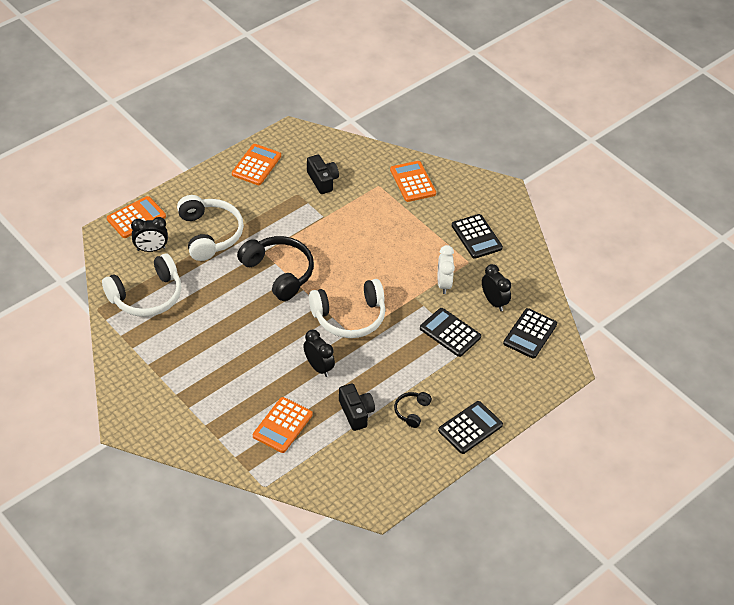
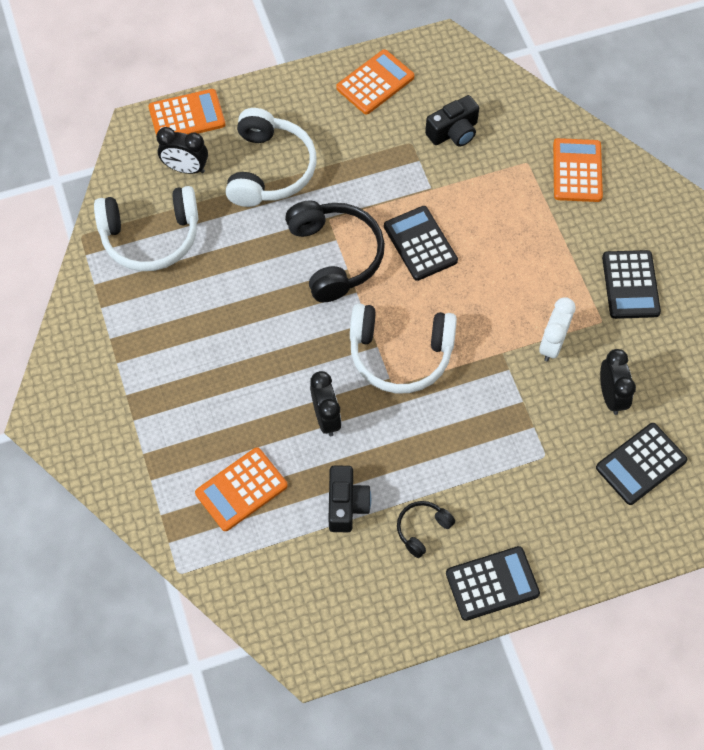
camera: 25 degrees right, 15 degrees up
black camera [307,155,339,194] -> black camera turned 60 degrees clockwise [425,95,479,147]
black calculator [420,308,481,357] -> black calculator moved to [384,206,458,281]

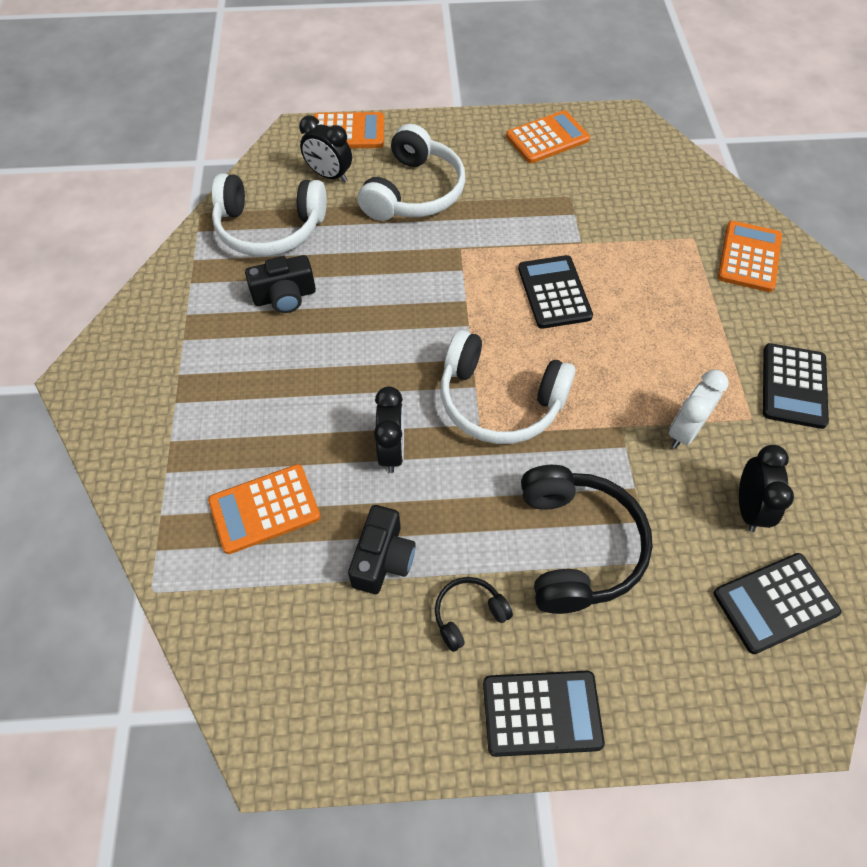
camera: 15 degrees right, 5 degrees down
black headphones [285,201,385,302] -> black headphones moved to [521,465,653,614]
black camera [425,95,479,147] -> black camera moved to [245,255,316,313]

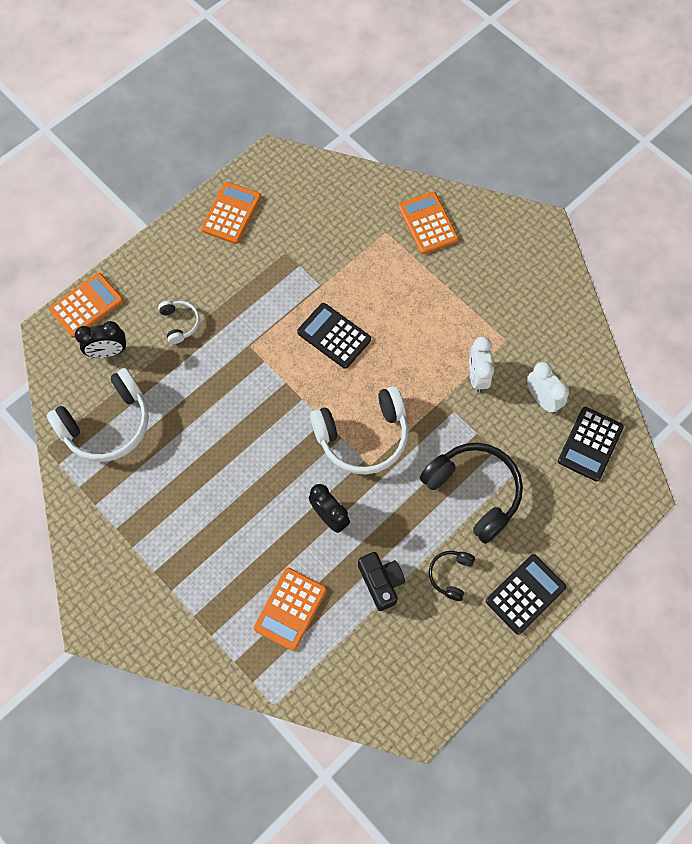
camera: 40 degrees left, 10 degrees up
black camera [245,255,316,313] -> none
white headphones [358,124,465,221] -> white headphones [158,301,200,344], size x0.49
black clock [739,445,794,532] -> white clock [527,362,569,413]
black calculator [763,343,829,429] -> none

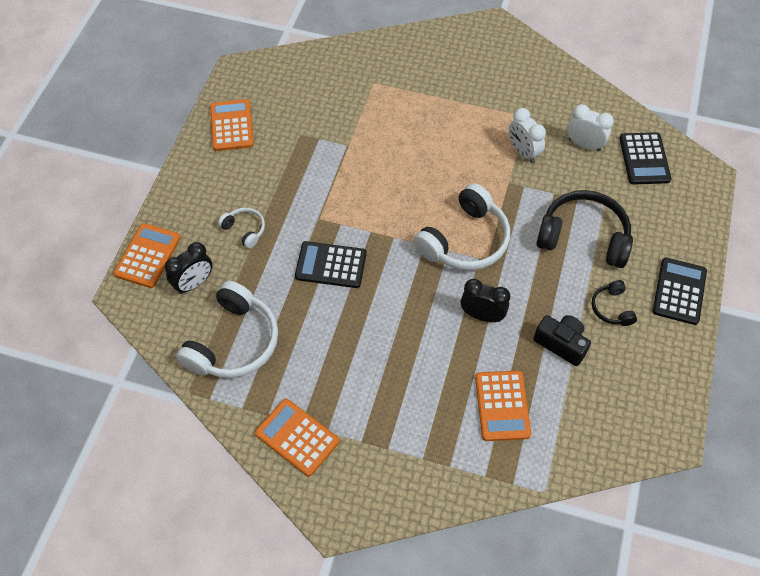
camera: 30 degrees left, 10 degrees down
black calculator [297,303,371,369] -> black calculator moved to [295,241,366,288]
orange calculator [398,192,459,254] -> orange calculator moved to [255,399,339,477]

